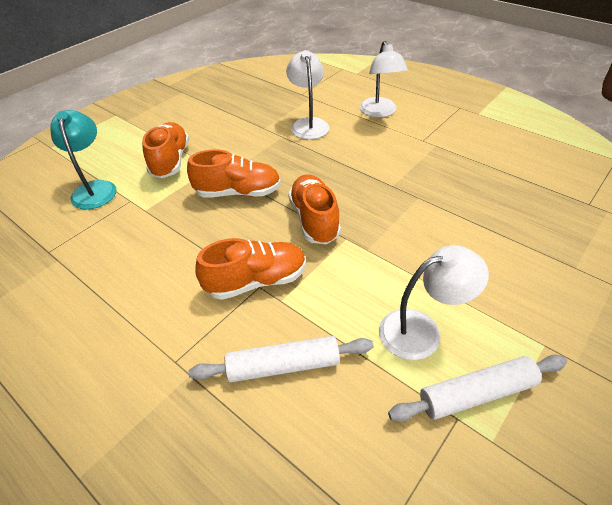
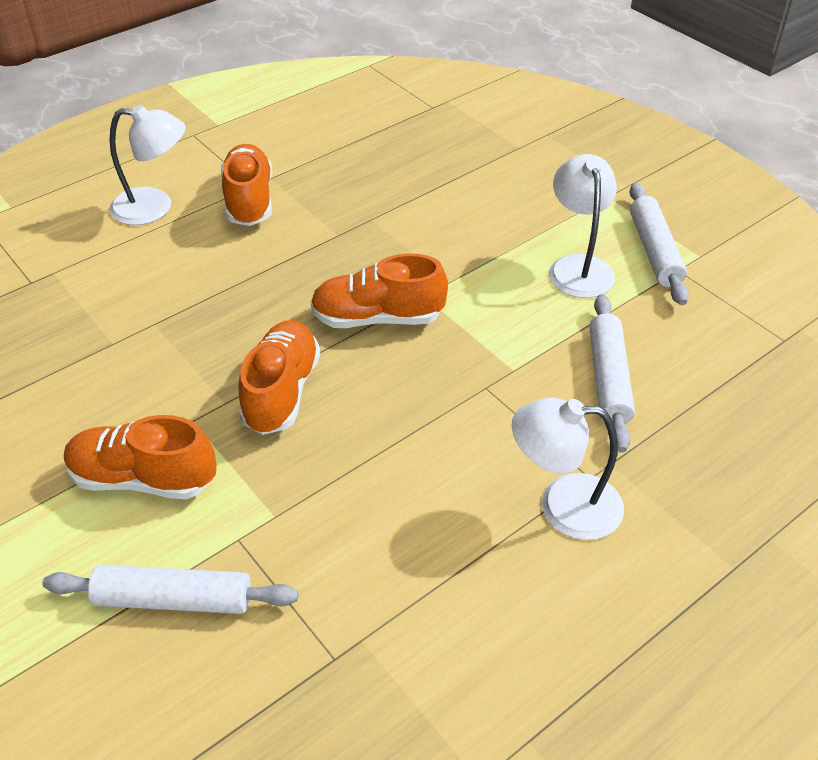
camera: 80 degrees left, 0 degrees up
turquoise lamp [50,110,117,209] -> white rolling pin [43,565,298,614]
orange shoe [195,238,306,300] -> orange shoe moved to [221,144,272,226]
white lamp [286,50,329,139] -> white lamp moved to [512,398,624,540]

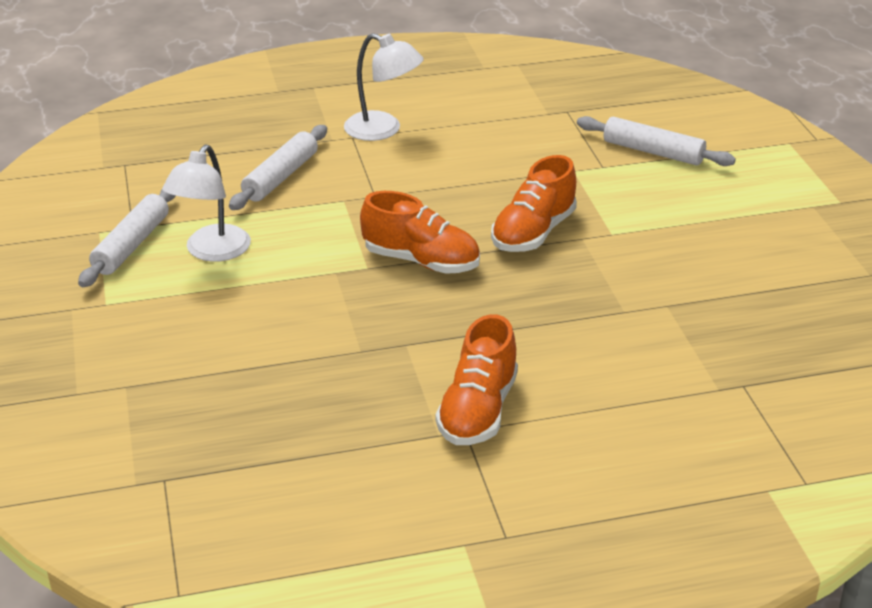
camera: 155 degrees left, 10 degrees down
orange shoe [64,415,216,499] -> none
white lamp [109,105,186,225] -> none

